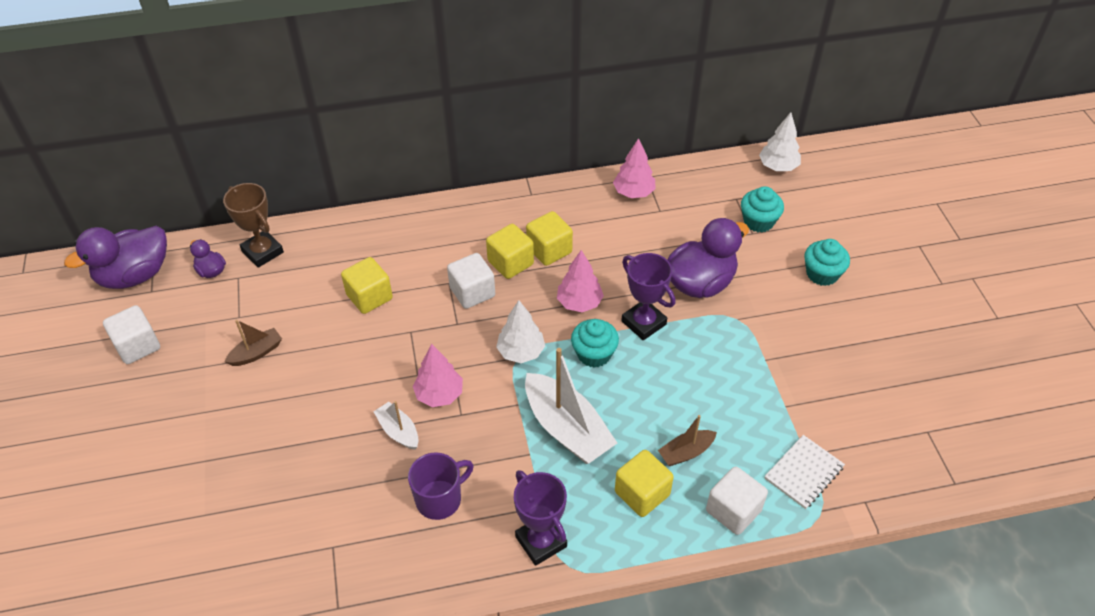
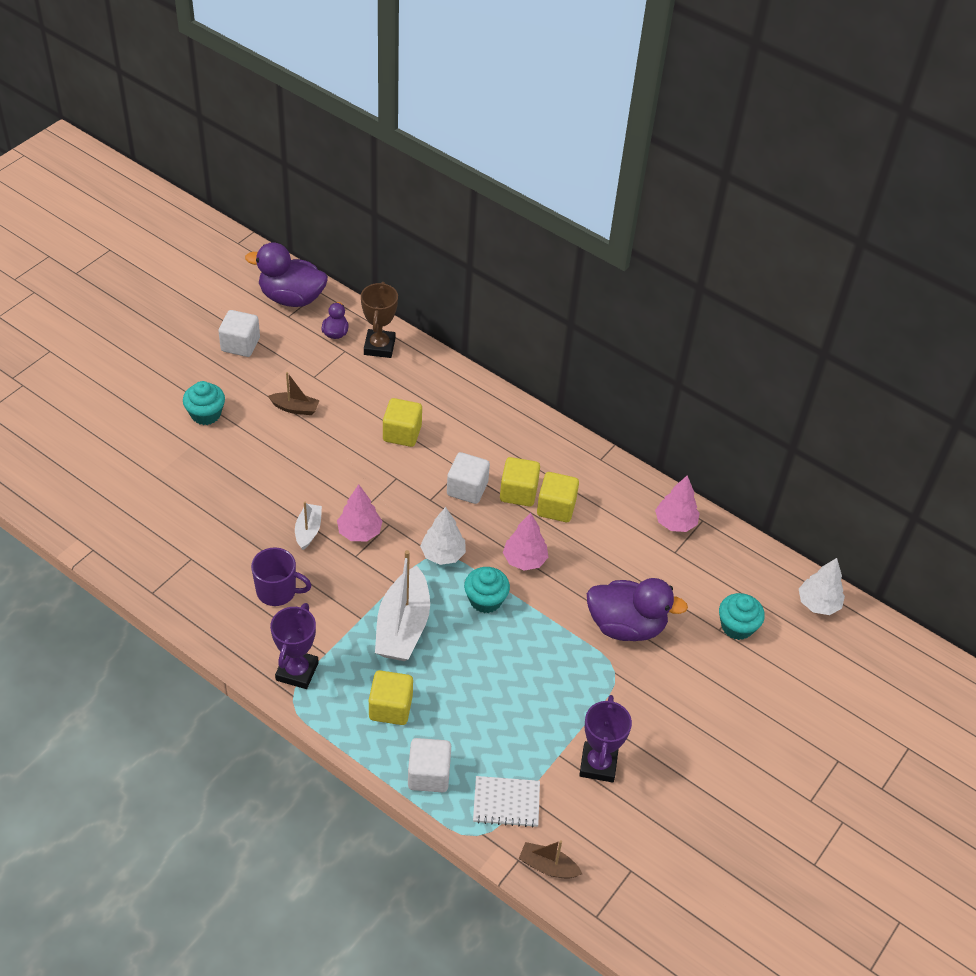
camera: 45 degrees right, 0 degrees up
purple trophy [621,253,676,340] -> purple trophy moved to [579,695,632,782]
brown boat [658,415,717,466] -> brown boat moved to [519,840,582,879]
turquoise cupcake [804,239,850,286] -> turquoise cupcake moved to [183,381,225,425]

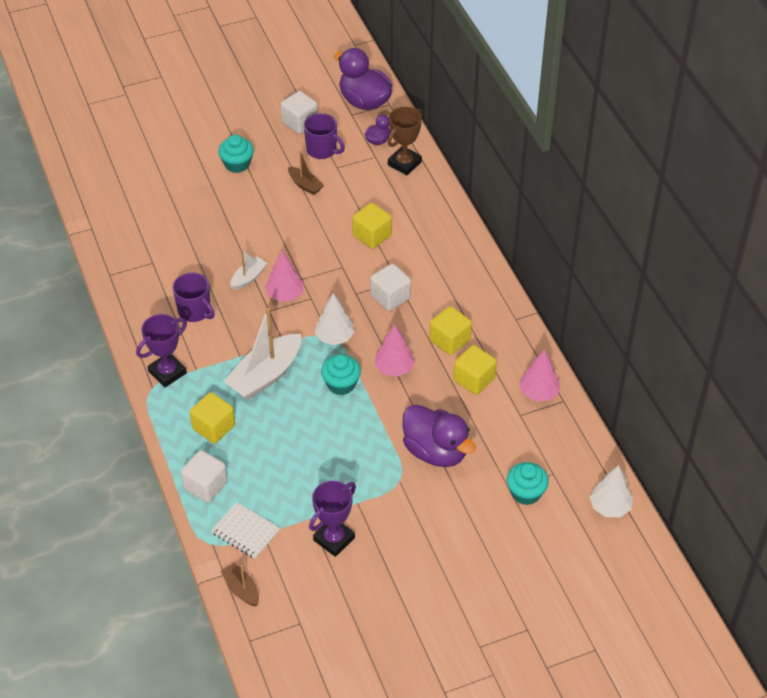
camera: 35 degrees right, 0 degrees up
yellow cube [500,457,540,507] -> yellow cube moved to [453,345,497,395]
none -> purple mug [304,113,345,159]

